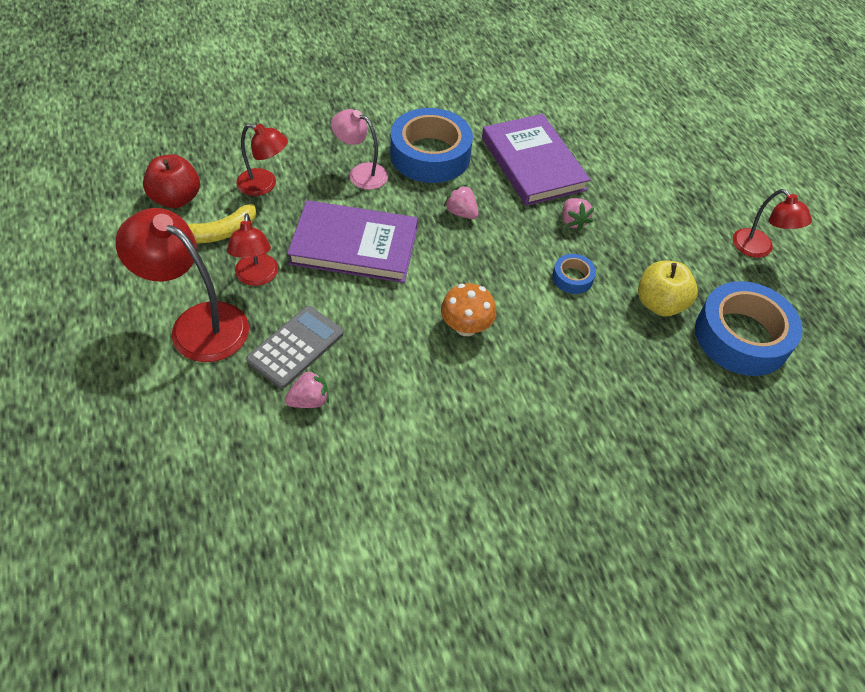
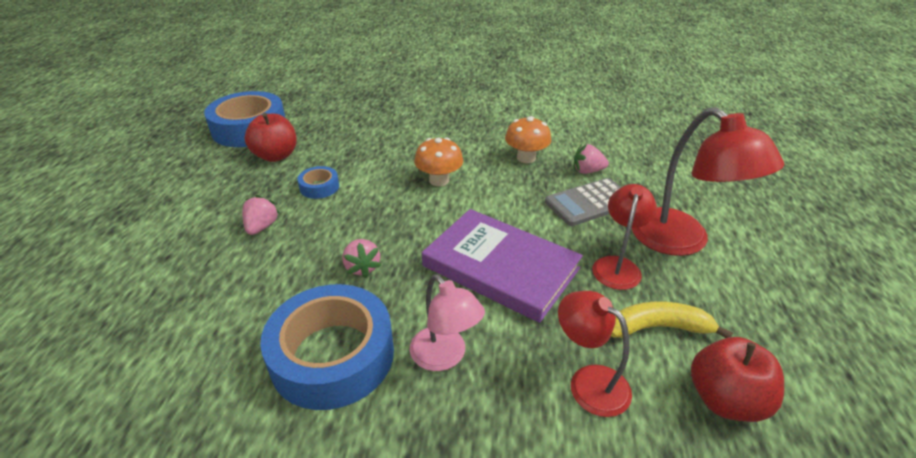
camera: 150 degrees left, 15 degrees down
purple book [482,114,591,206] -> none
yellow apple [638,260,698,316] -> red apple [245,113,297,162]
red lamp [733,189,812,258] -> none
none -> orange mushroom [505,116,551,163]

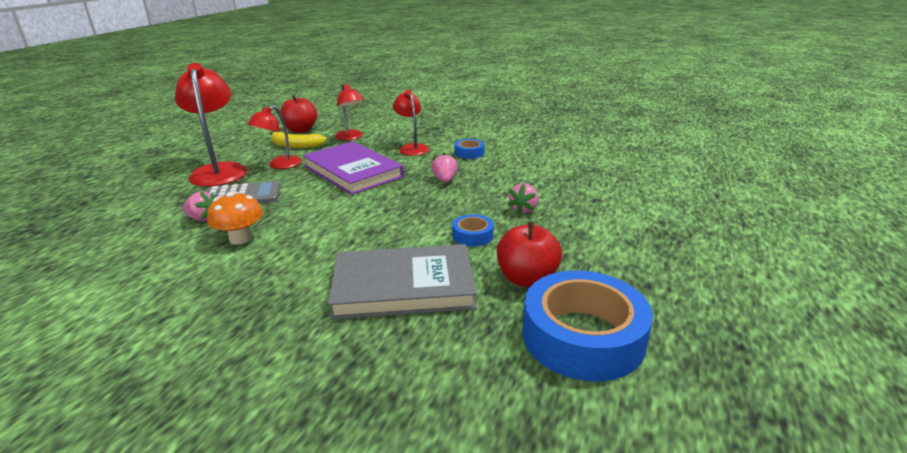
camera: 165 degrees left, 10 degrees down
blue tape [260,284,394,410] -> blue tape [454,139,485,159], size x0.46
pink lamp [410,274,485,371] -> red lamp [393,90,429,156]
orange mushroom [414,137,463,186] -> none
none -> grey book [328,244,477,320]

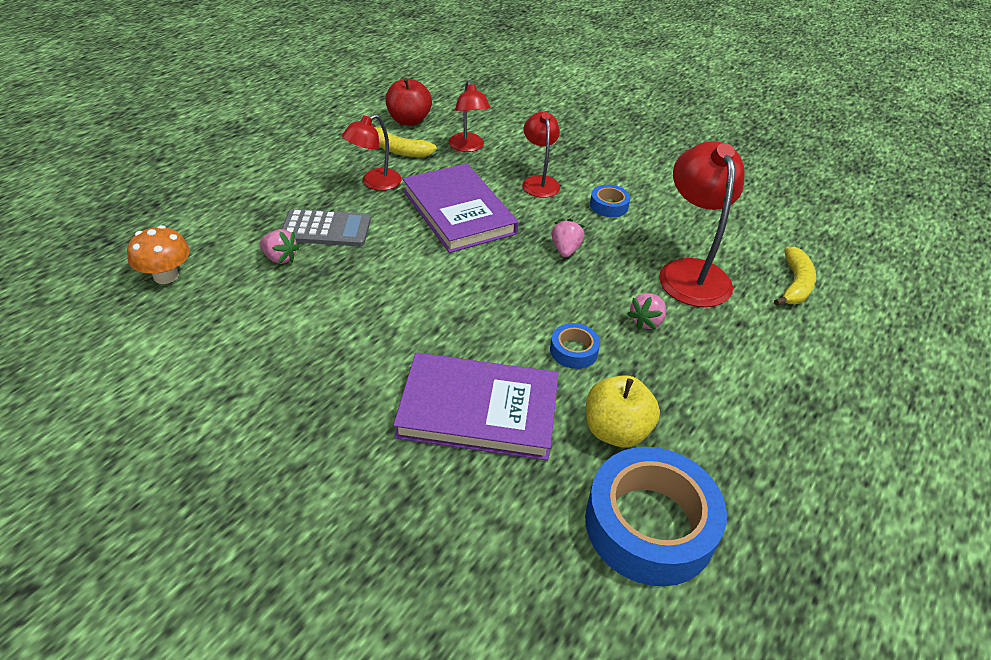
camera: 10 degrees right, 15 degrees up
red lamp [175,63,247,187] -> red lamp moved to [659,141,744,307]
orange mushroom [207,192,263,245] -> orange mushroom moved to [127,225,190,284]
grey book [328,244,477,320] -> purple book [393,353,559,460]
red apple [497,222,562,287] -> yellow apple [586,376,660,448]
none -> yellow banana [774,247,816,306]

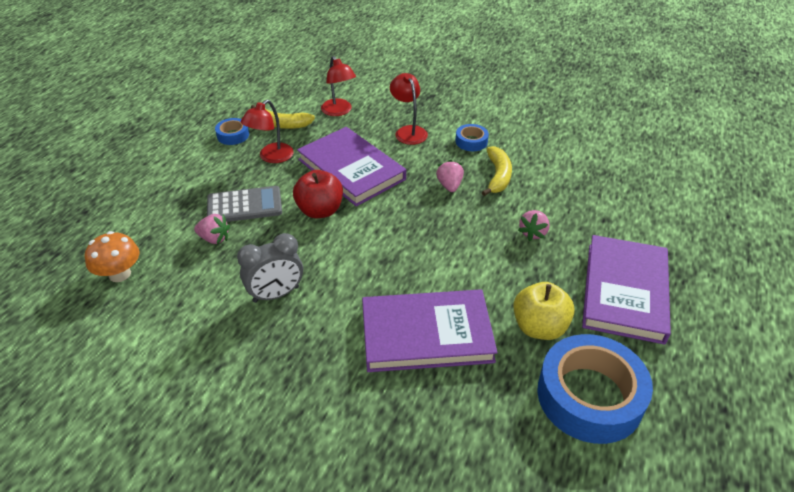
camera: 10 degrees left, 0 degrees up
red apple [385,78,432,126] -> red apple moved to [293,170,343,218]
blue tape [550,323,600,369] -> blue tape moved to [215,118,249,145]
red lamp [659,141,744,307] -> none
yellow banana [774,247,816,306] -> yellow banana moved to [482,146,512,196]
none -> grey clock [237,233,303,303]
none -> purple book [582,235,671,345]

